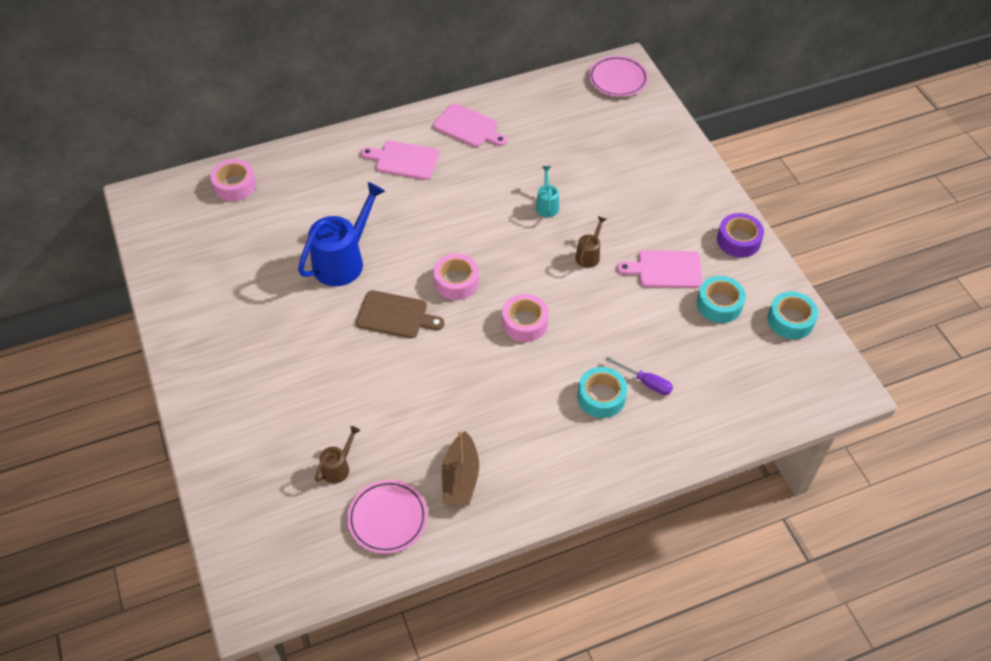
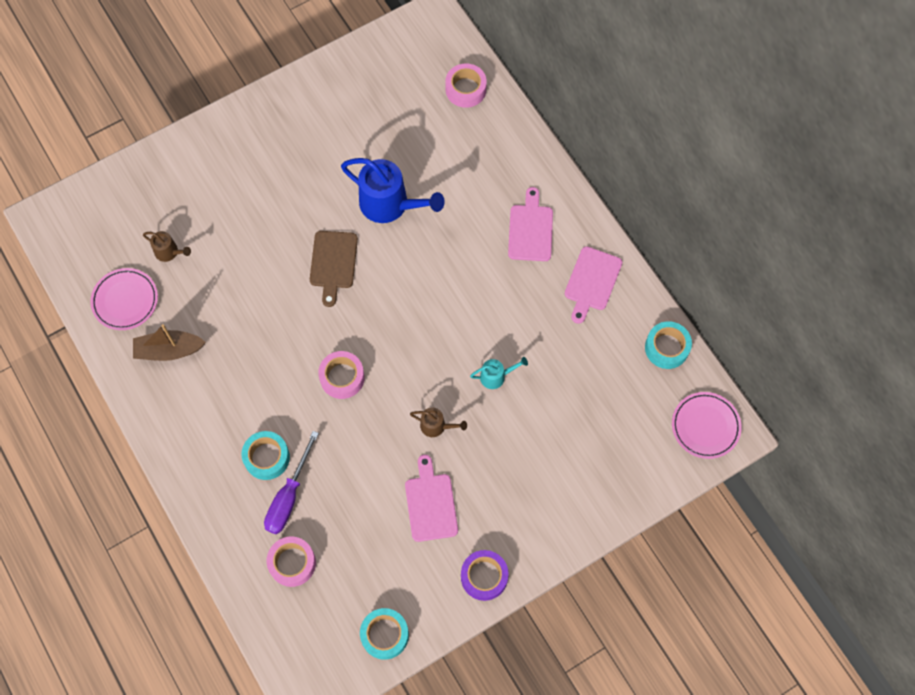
camera: 80 degrees right, 15 degrees up
pink tape [433,254,479,300] -> pink tape moved to [267,536,316,587]
purple screwdriver [605,357,673,395] -> purple screwdriver [264,431,319,534], size x1.56
turquoise tape [697,276,746,323] -> turquoise tape moved to [645,321,692,369]

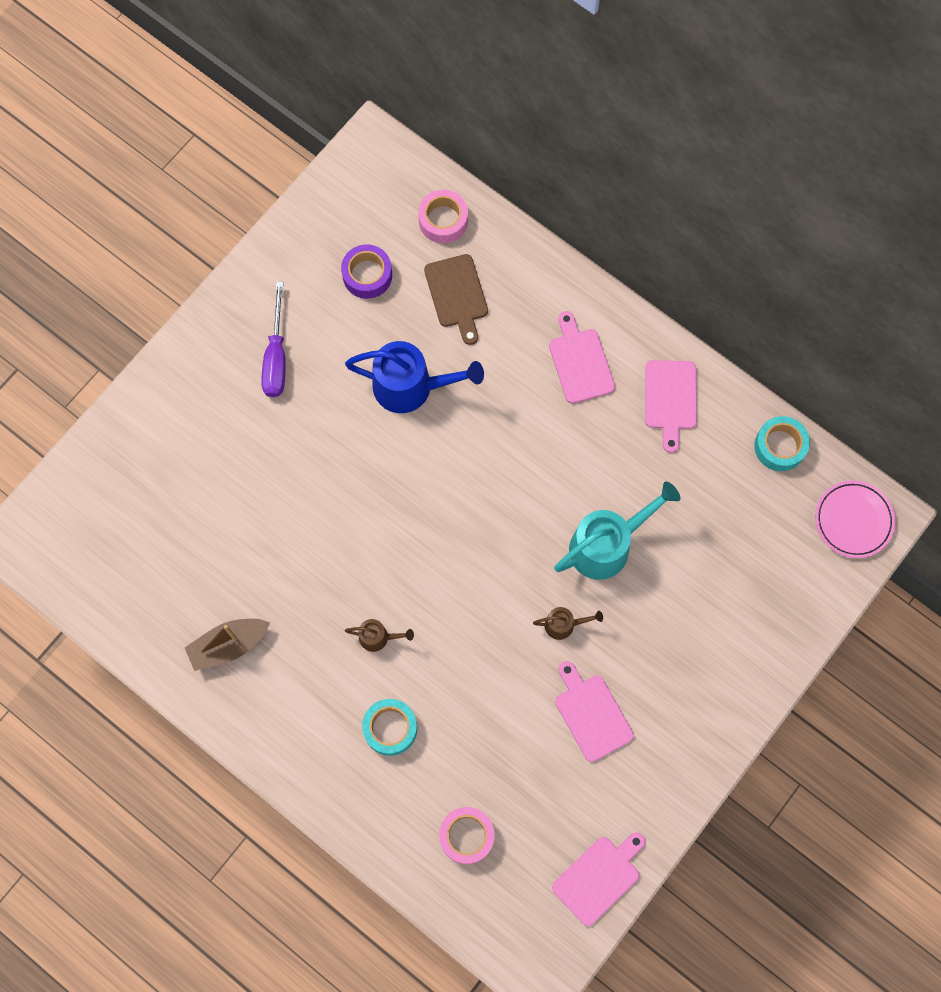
camera: 20 degrees left, 5 degrees up
pink plate [90,268,158,330] -> none
brown watering can [143,231,191,262] -> brown watering can moved to [345,619,414,652]
purple screwdriver [264,431,319,534] -> purple screwdriver moved to [261,281,286,397]
brown cutting board [310,231,358,307] -> brown cutting board moved to [424,254,488,345]
pink tape [318,351,365,399] -> none
turquoise tape [360,608,409,660] -> pink cutting board [552,832,646,926]
purple tape [461,550,509,601] -> purple tape moved to [341,245,392,299]
turquoise watering can [470,357,528,389] -> turquoise watering can [554,482,680,580], size x2.07

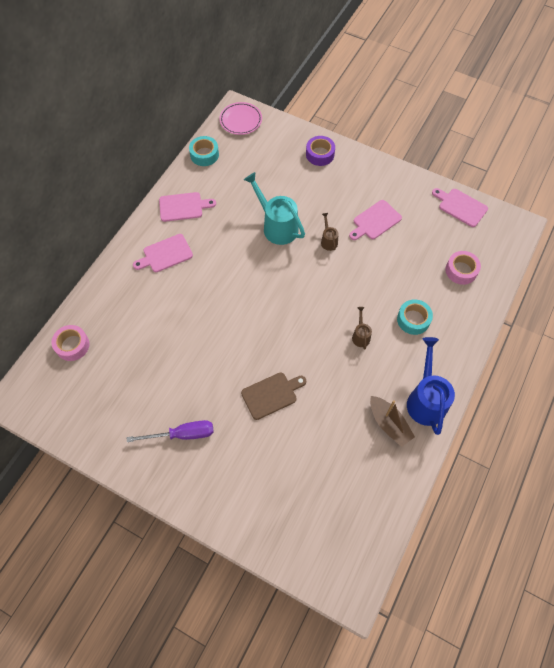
camera: 100 degrees left, 10 degrees down
purple tape [341,245,392,299] -> purple tape moved to [306,136,335,166]
blue watering can [345,341,484,413] -> blue watering can moved to [407,337,455,435]
brown cutting board [424,254,488,345] -> brown cutting board moved to [241,372,306,420]

